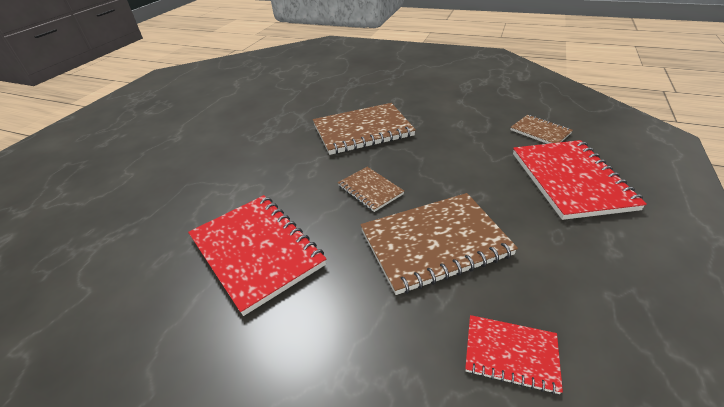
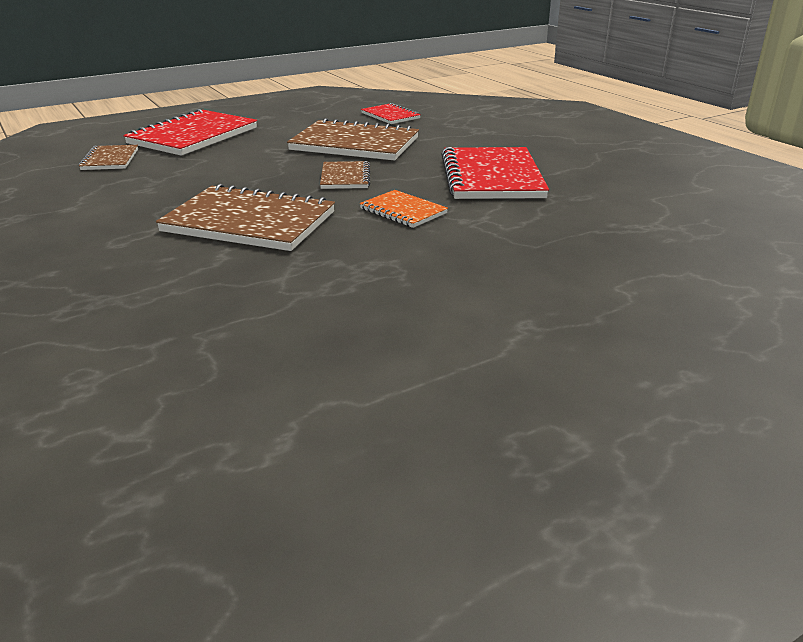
camera: 145 degrees left, 10 degrees down
none -> orange notebook [360,190,448,228]

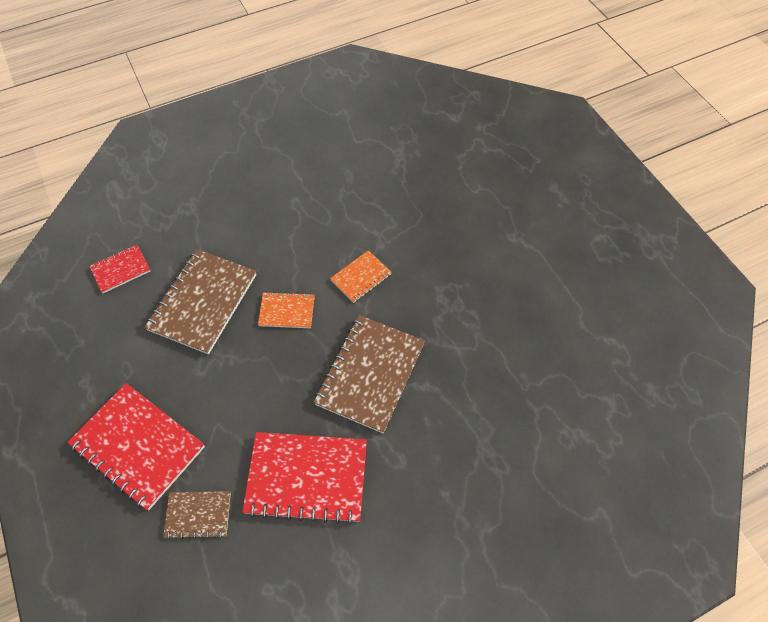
camera: 85 degrees left, 30 degrees up
brown notebook [320,161,370,189] -> orange notebook [258,292,315,328]
red notebook [441,147,549,199] -> red notebook moved to [242,432,367,524]

